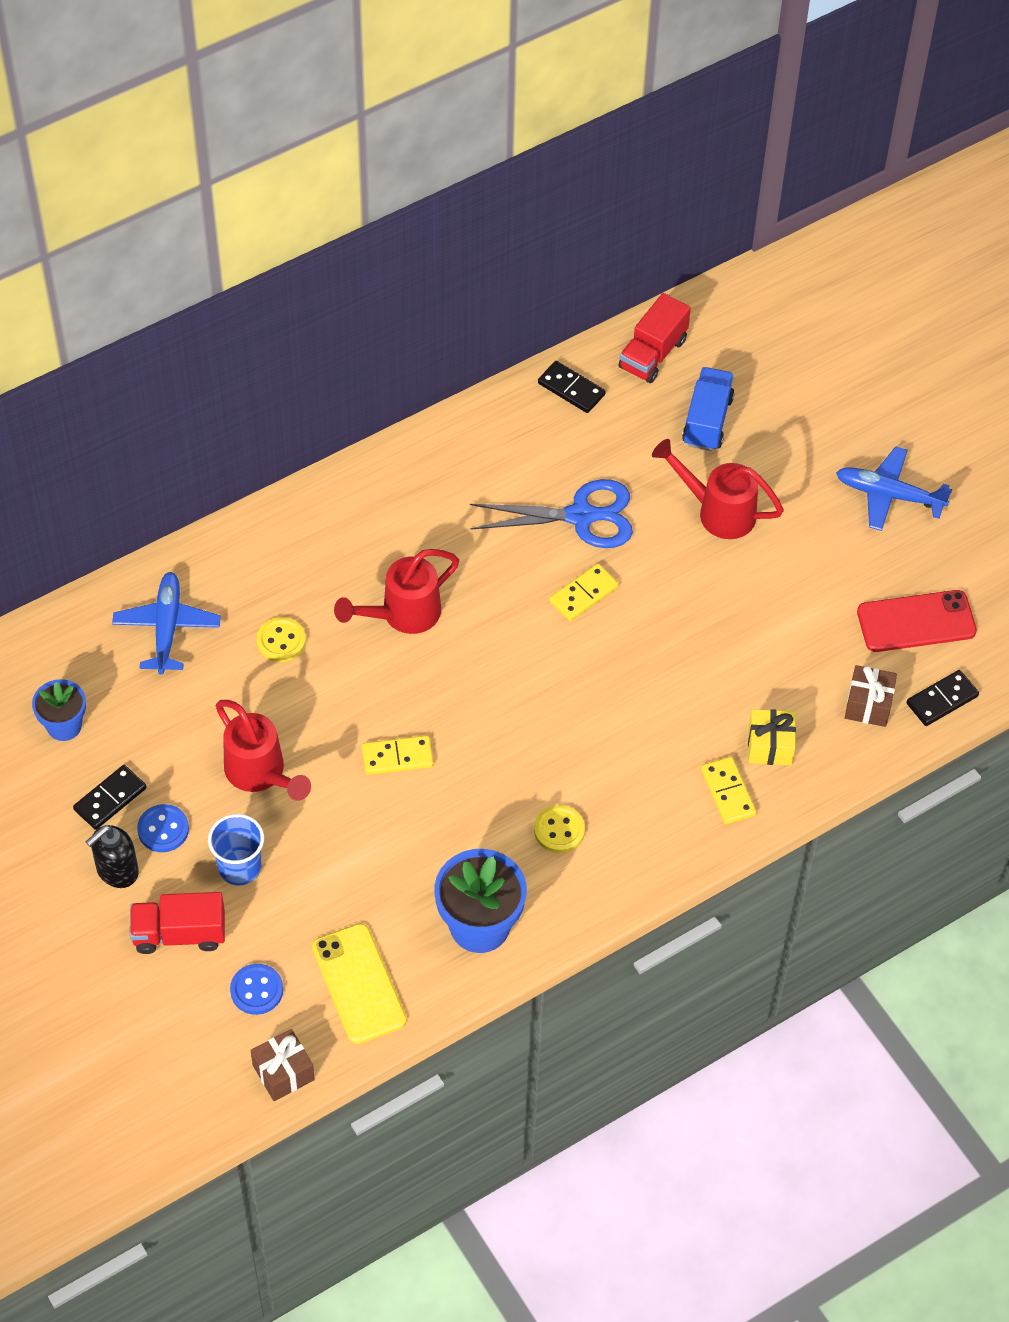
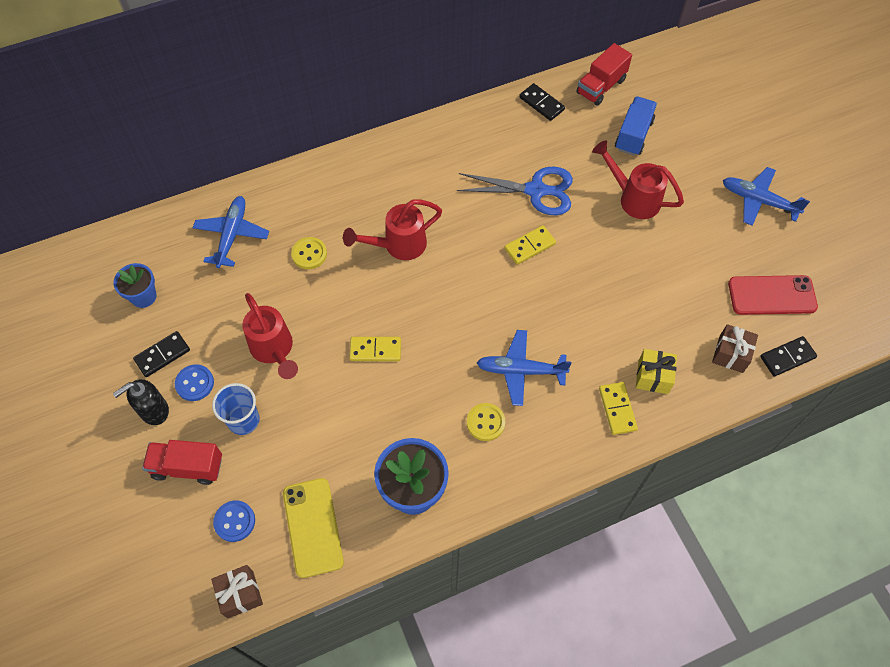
camera: 10 degrees right, 5 degrees up
none -> blue plane [477,330,572,406]

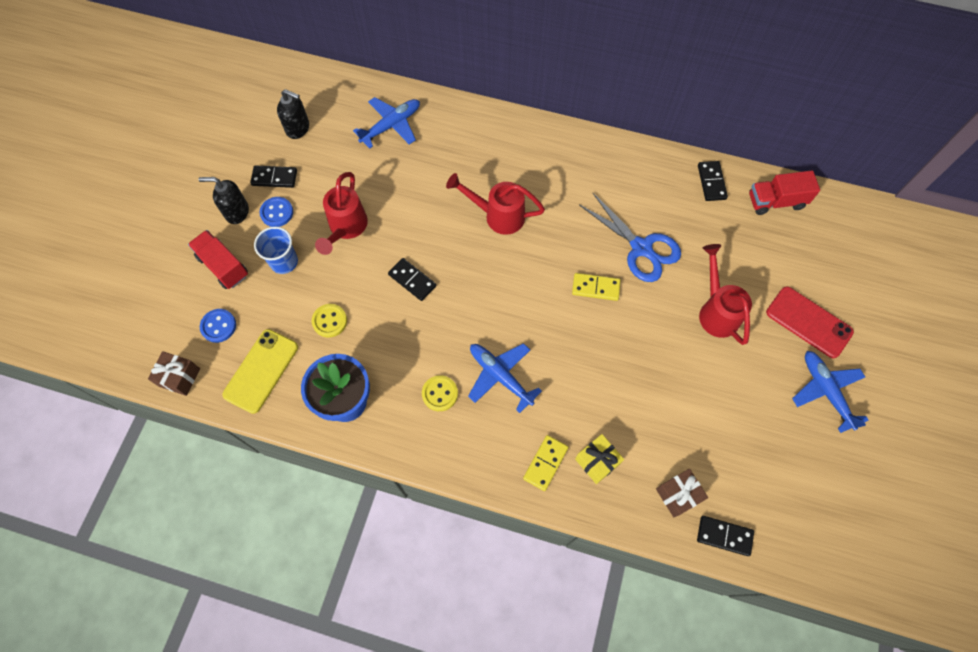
camera: 40 degrees right, 5 degrees up
blue flower pot [114,263,157,308] -> black soap dispenser [277,89,309,139]
yellow button [291,237,327,269] -> yellow button moved to [312,304,347,338]
yellow domino [349,337,401,361] -> black domino [388,258,437,301]
blue truck [615,96,657,156] -> none
red phone [728,275,818,315] -> red phone moved to [766,286,854,358]

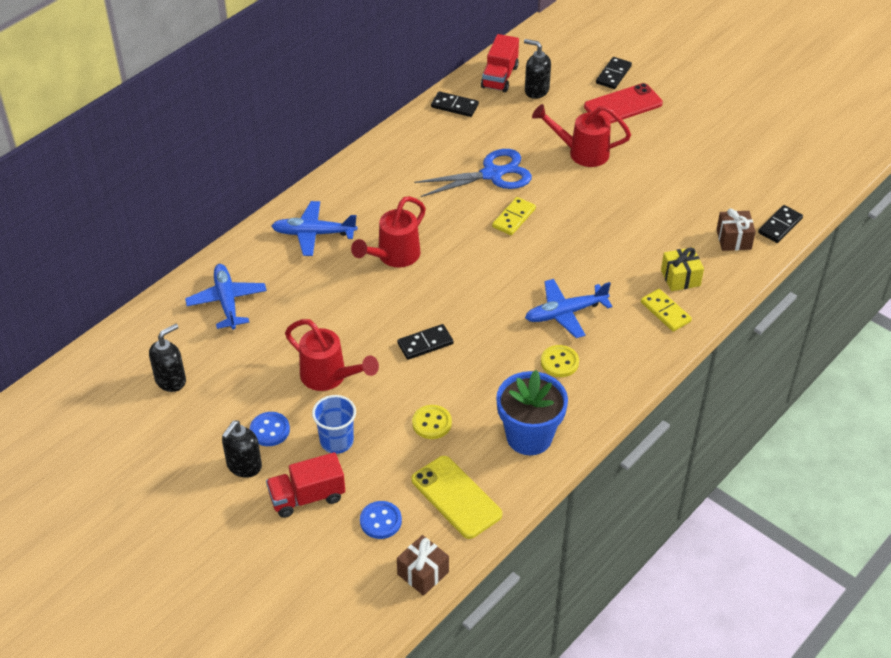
camera: 65 degrees left, 20 degrees down
black domino [250,165,297,188] -> black domino moved to [596,57,632,89]
blue plane [792,351,869,433] -> blue plane moved to [271,201,357,256]
none -> black soap dispenser [524,39,551,99]

